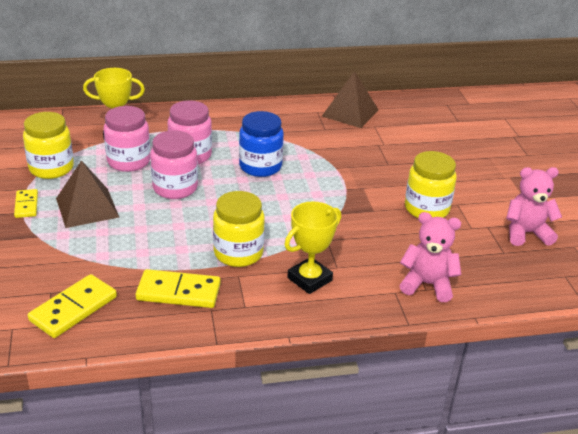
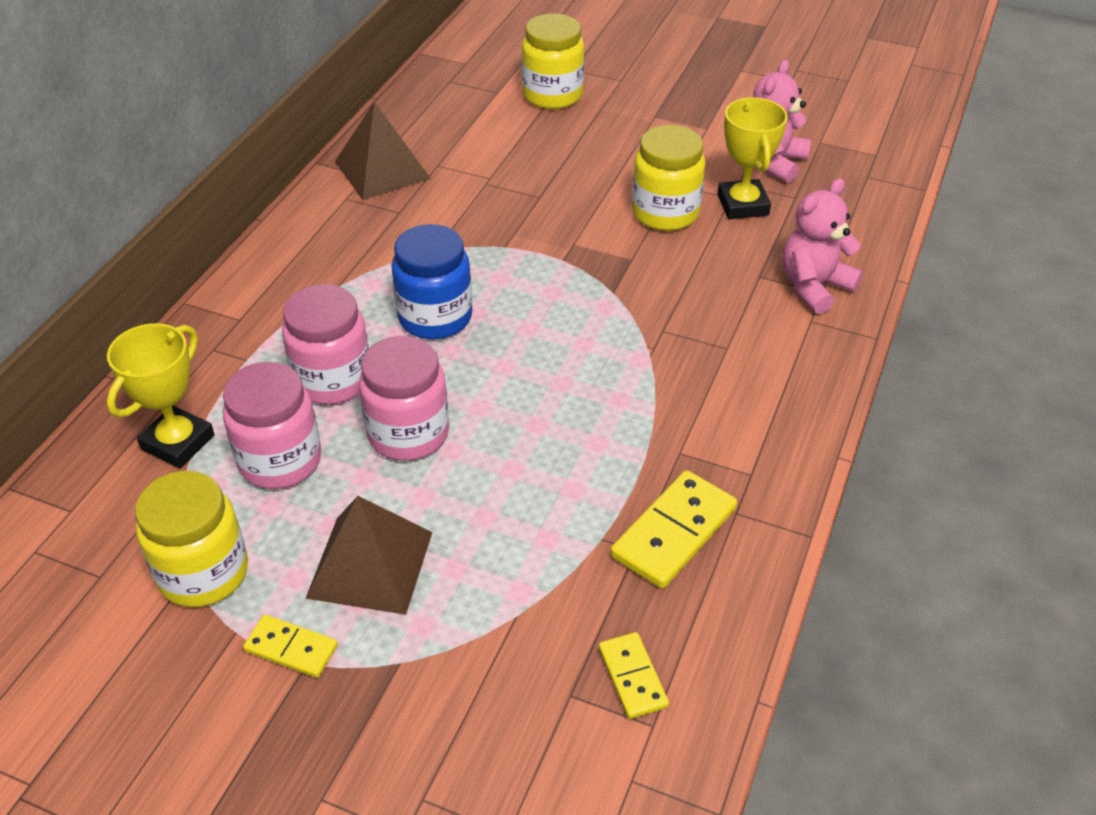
camera: 55 degrees left, 10 degrees up
yellow domino [28,274,117,338] -> yellow domino [599,632,669,719], size x0.60
yellow jar [213,191,265,267] -> yellow jar moved to [522,14,584,109]
yellow trophy [284,202,341,294] -> yellow trophy moved to [717,97,788,219]

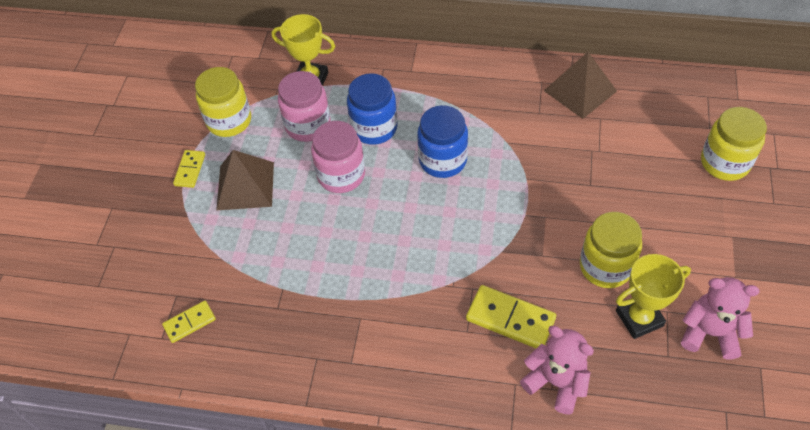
camera: 80 degrees right, 10 degrees up
pink jar [282,284,369,405] -> blue jar [347,73,397,145]
yellow domino [611,470,737,589] -> yellow domino moved to [466,285,556,348]

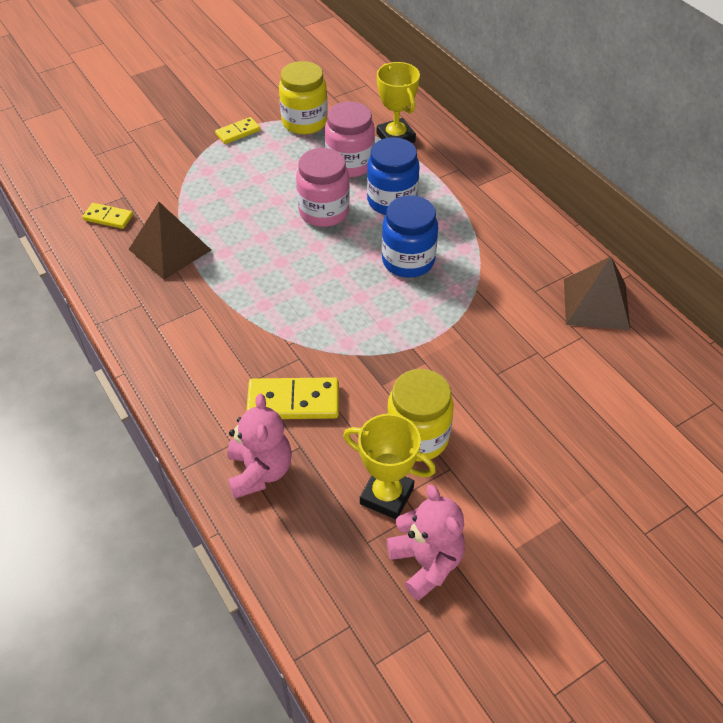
camera: 45 degrees right, 5 degrees down
brown pyramid [216,150,274,210] -> brown pyramid moved to [129,202,211,280]
yellow domino [466,285,556,348] -> yellow domino turned 75 degrees counterclockwise [246,377,339,419]
yellow jar [701,107,767,181] -> none

